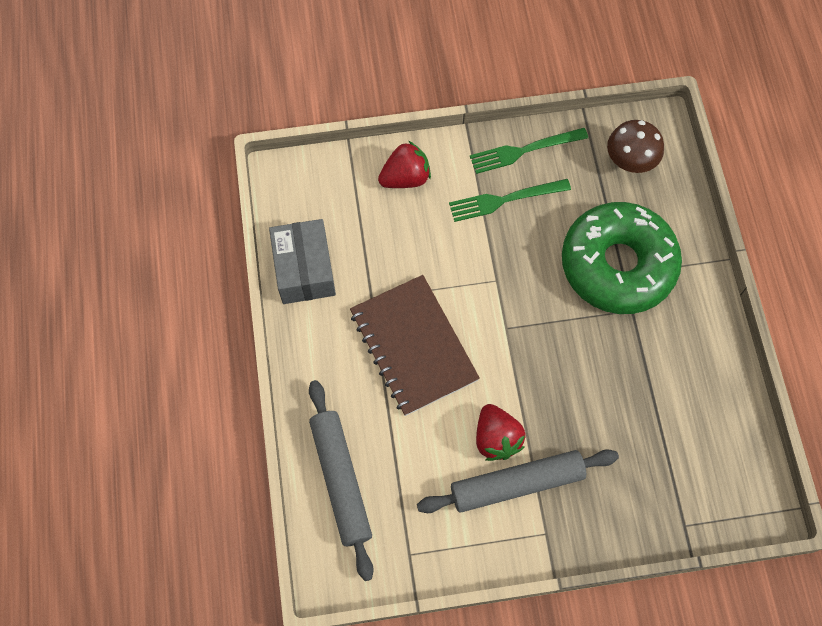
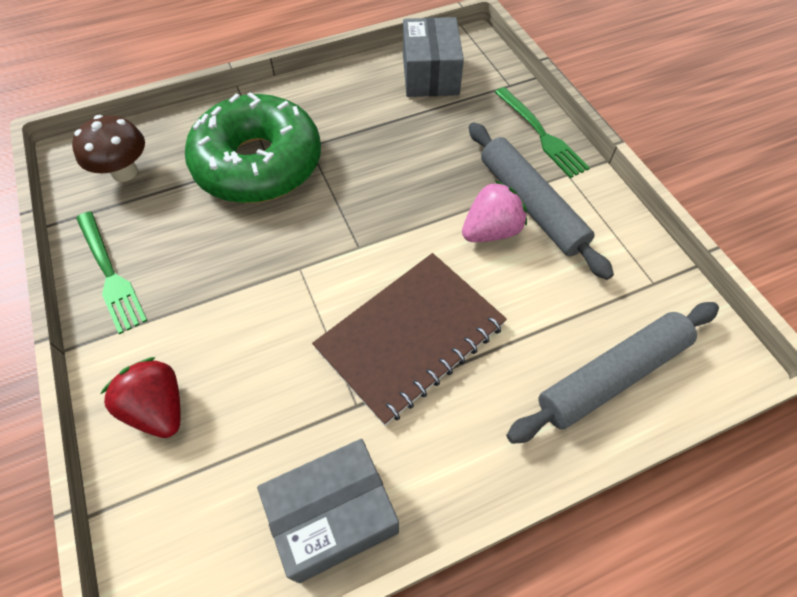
camera: 105 degrees left, 10 degrees down
green fork [449,179,571,222] -> green fork moved to [495,87,590,178]
red strawberry [476,404,526,461] -> pink strawberry [462,181,527,242]
none -> grey box [403,17,464,97]

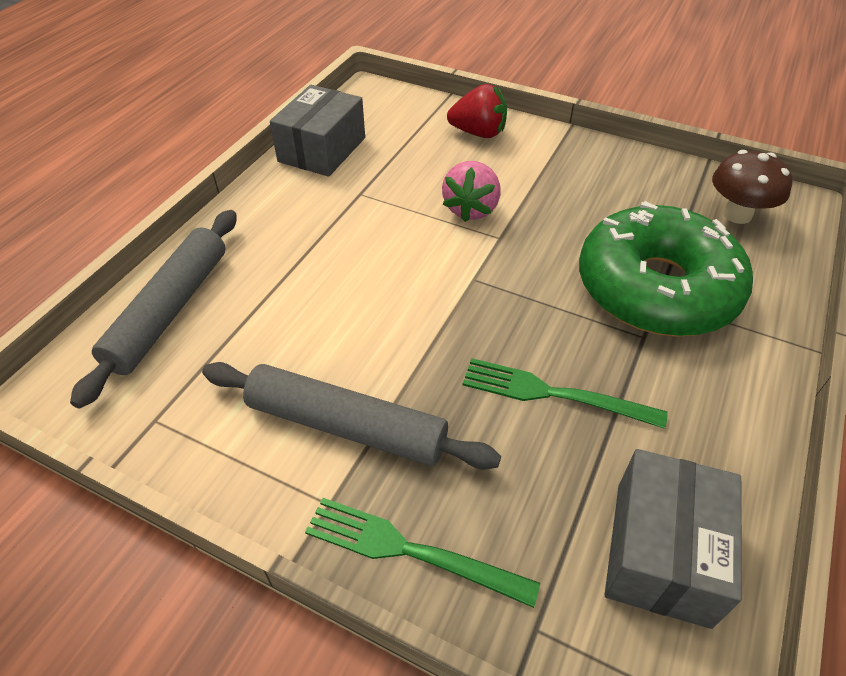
camera: 140 degrees right, 10 degrees down
green fork [76,211,147,334] -> green fork moved to [463,358,667,429]
brown notebook [312,253,507,426] -> none
grey box [403,17,464,97] -> grey box turned 60 degrees clockwise [605,449,742,629]
pink strawberry [462,181,527,242] -> pink strawberry moved to [442,161,500,222]

